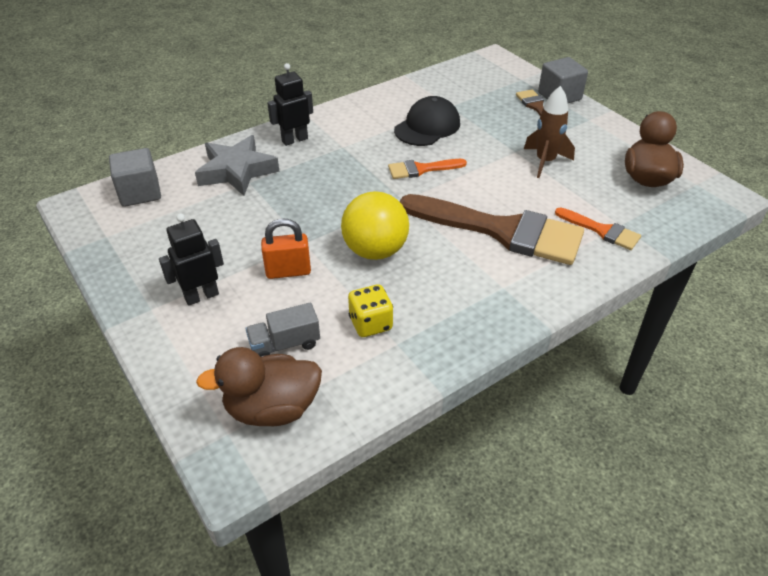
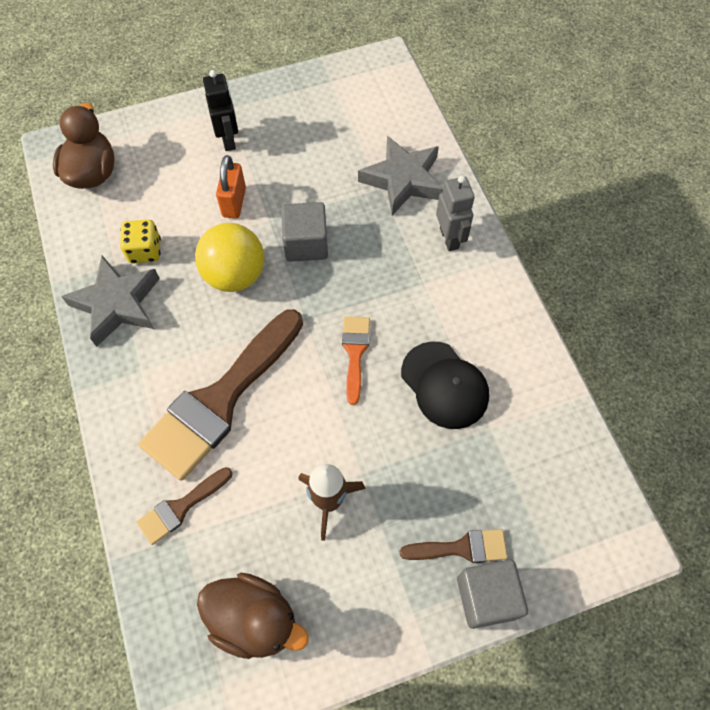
camera: 105 degrees right, 20 degrees up
grey cube [109,148,161,207] -> grey cube moved to [281,202,328,262]
grey truck [245,302,320,357] -> none
black robot [267,63,313,146] -> grey robot [436,175,475,251]
orange brush [555,207,641,250] -> brown brush [136,467,233,545]
none -> grey star [61,256,160,347]

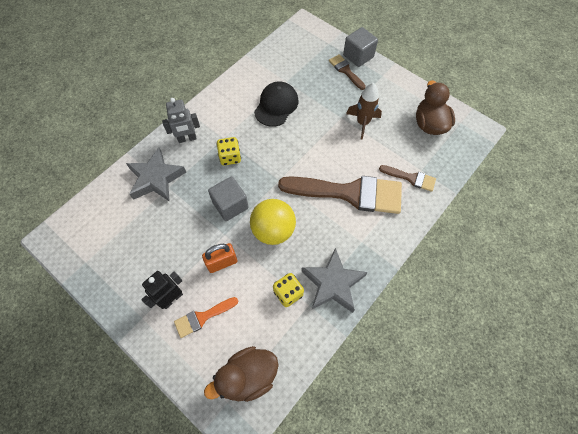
camera: 120 degrees left, 0 degrees up
orange brush [342,316,370,405] -> orange brush moved to [174,297,238,338]
grey robot [436,175,475,251] -> grey robot turned 150 degrees counterclockwise [162,98,200,143]
none -> yellow dice [216,137,241,165]

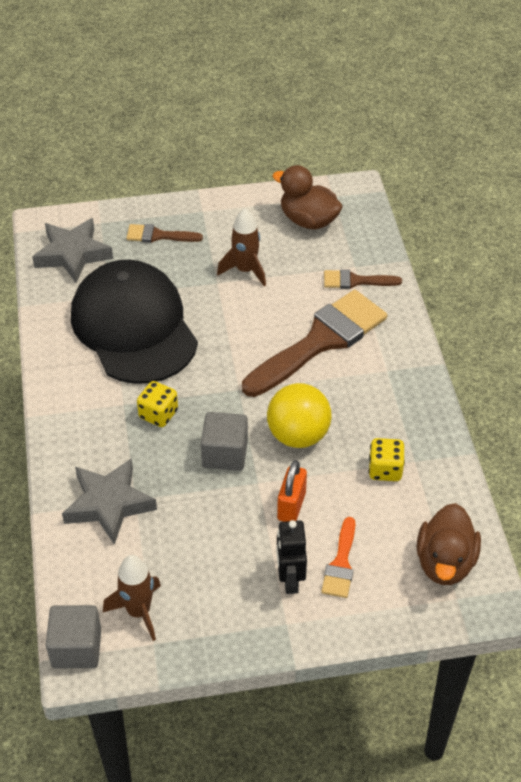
camera: 50 degrees left, 15 degrees down
grey robot [162,98,200,143] -> none
black cap [254,81,298,127] -> black cap [71,260,198,384], size x1.87
grey star [301,248,368,313] -> grey star moved to [32,218,113,283]
grey cube [343,27,378,67] -> grey cube moved to [46,605,101,668]
brown brush [379,165,436,192] -> brown brush turned 150 degrees counterclockwise [324,269,402,289]
none -> brown rocket [103,555,161,641]

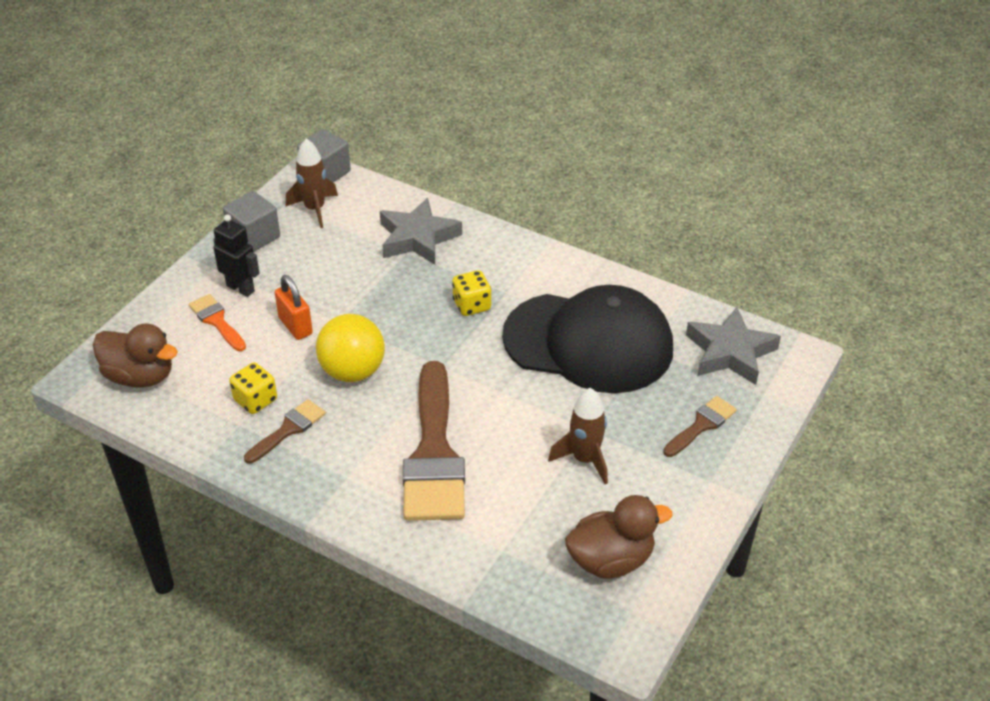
camera: 130 degrees right, 5 degrees down
grey cube [201,412,248,471] -> grey cube moved to [223,191,280,252]
brown brush [324,269,402,289] -> brown brush moved to [244,399,326,464]
brown duck [417,503,481,585] -> brown duck turned 150 degrees clockwise [93,324,178,388]

